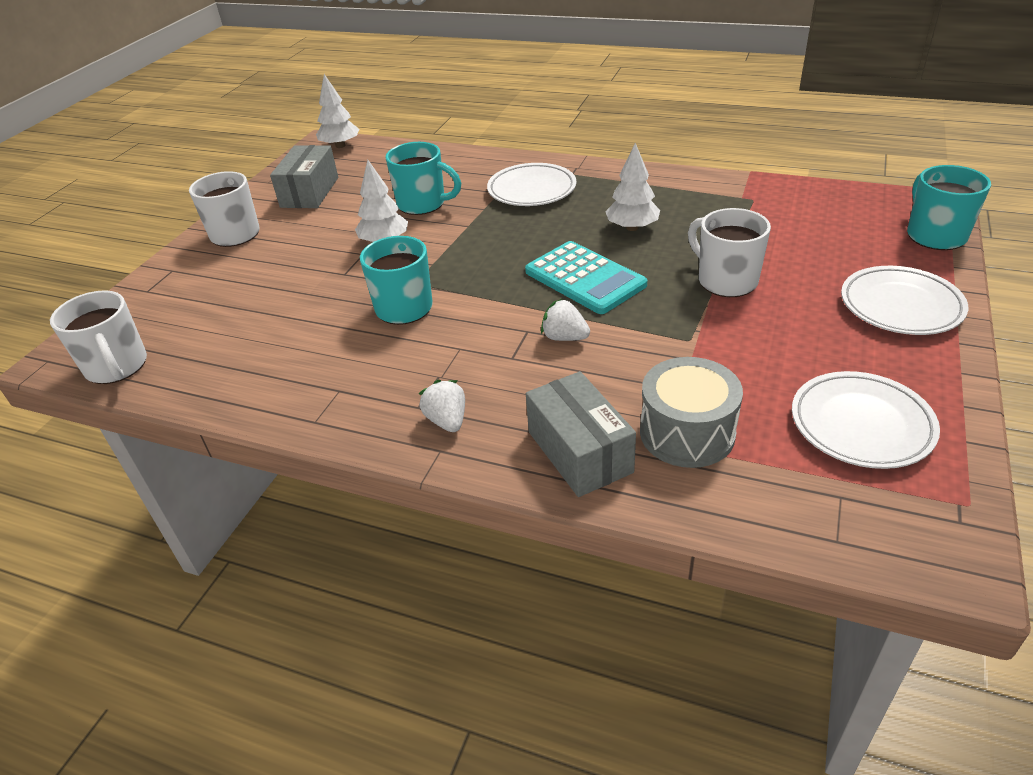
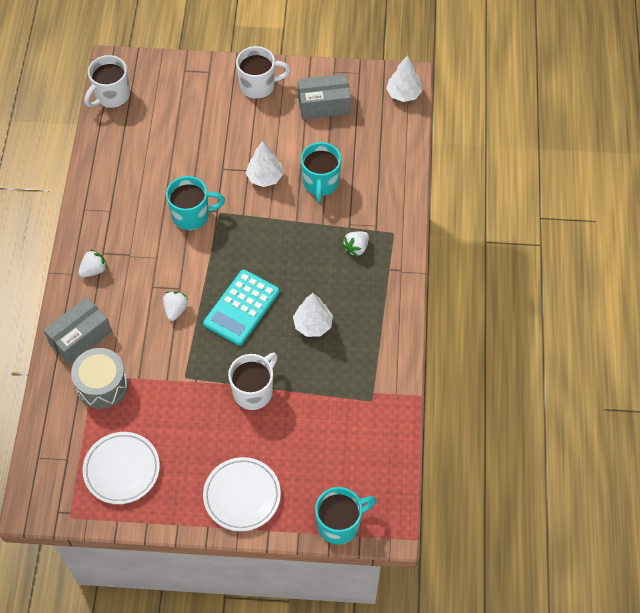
camera: 70 degrees right, 20 degrees up
white plate [487,163,576,206] -> white strawberry [342,231,369,257]

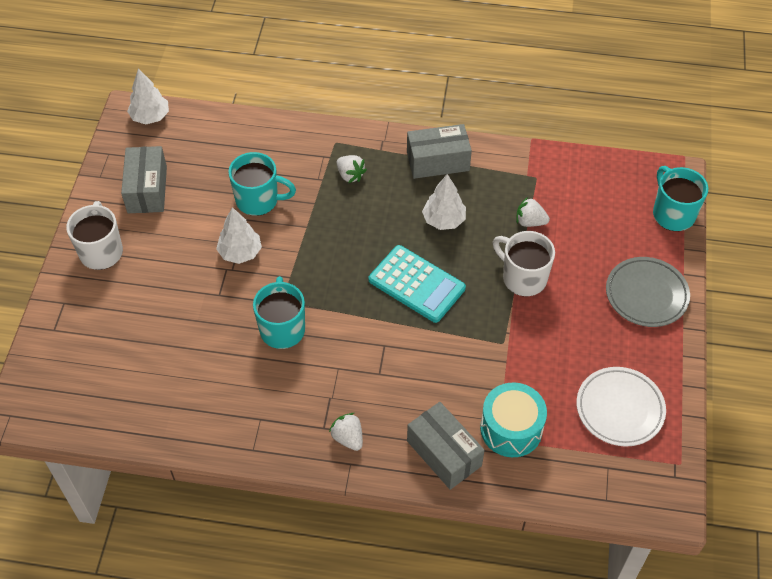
camera: 85 degrees left, 5 degrees down
grey drum [71,348,128,409] -> turquoise drum [480,383,547,457]
white mug [84,55,130,108] -> none
white strawberry [163,291,189,321] -> white strawberry moved to [516,197,550,227]
white plate [203,457,281,531] -> grey plate [606,257,690,327]
none -> grey box [407,124,472,179]

